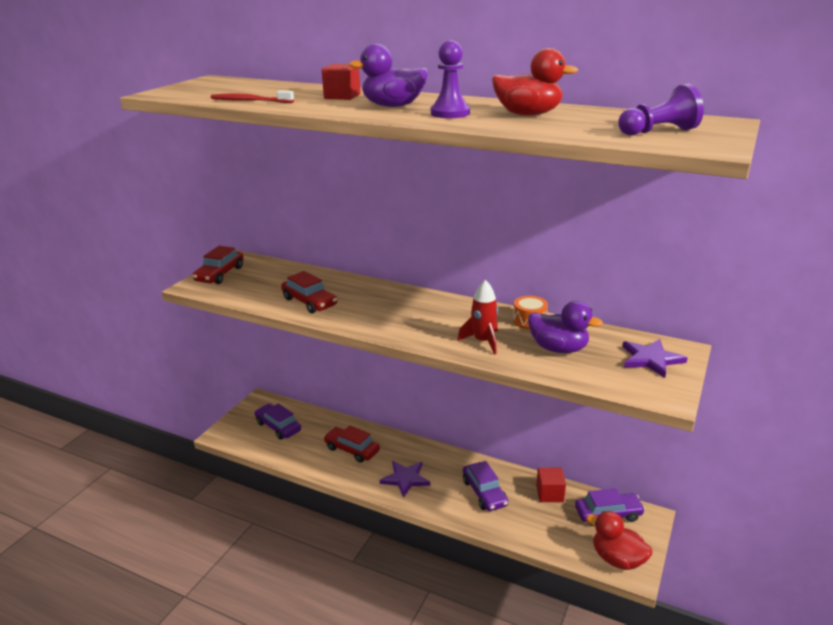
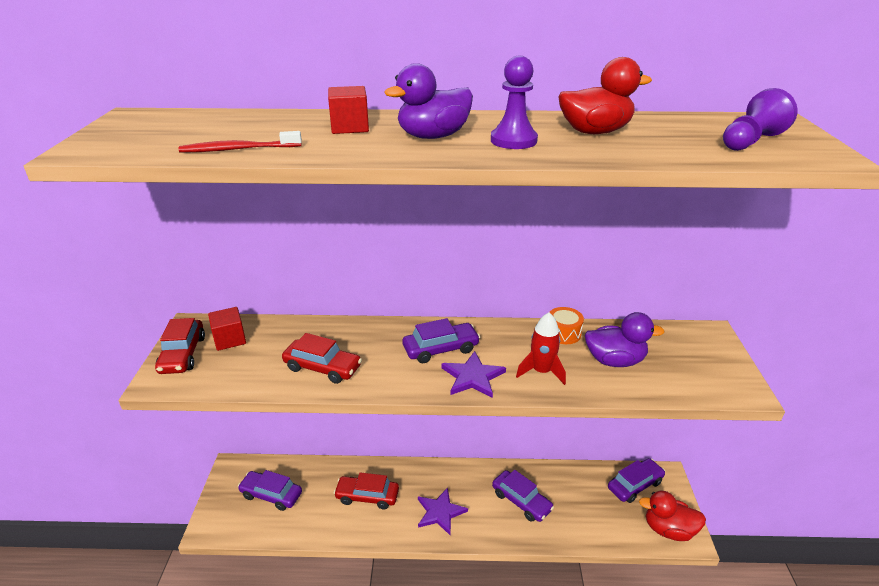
camera: 25 degrees left, 5 degrees up
red cube [536,468,566,502] -> red cube moved to [208,307,246,351]
purple star [622,339,687,378] -> purple star moved to [441,351,506,398]
none -> purple car [402,318,480,363]

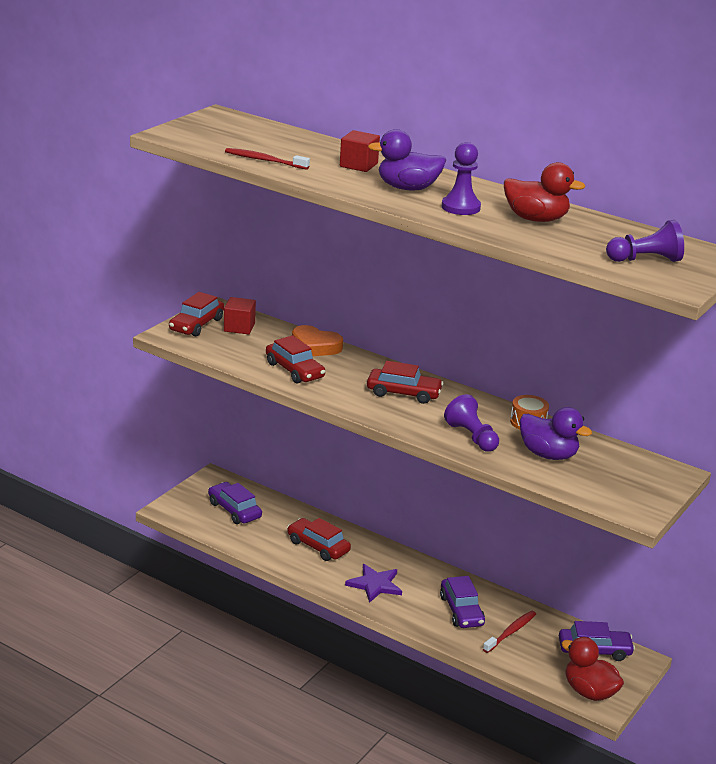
camera: 30 degrees right, 5 degrees down
purple car [402,318,480,363] -> red car [367,361,443,404]
purple star [441,351,506,398] -> none
red rocket [516,312,566,385] -> purple pawn [444,394,499,452]
none -> orange heart [292,325,343,356]
none -> red toothbrush [483,611,536,653]

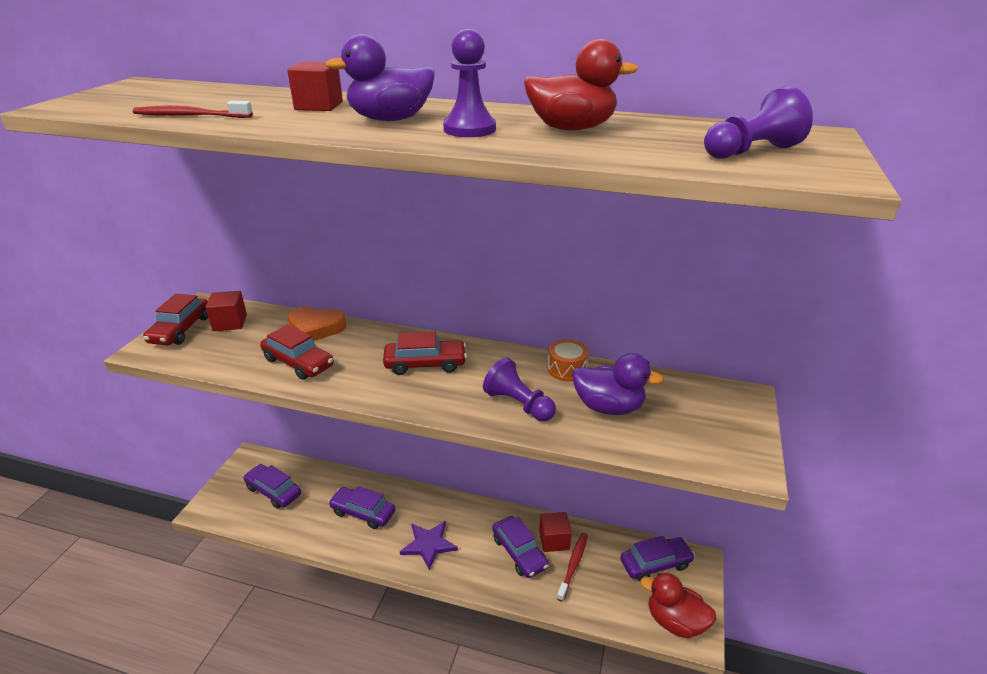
camera: 15 degrees left, 5 degrees up
red car [287,518,351,561] -> purple car [328,486,395,529]
none -> red cube [539,512,572,552]

